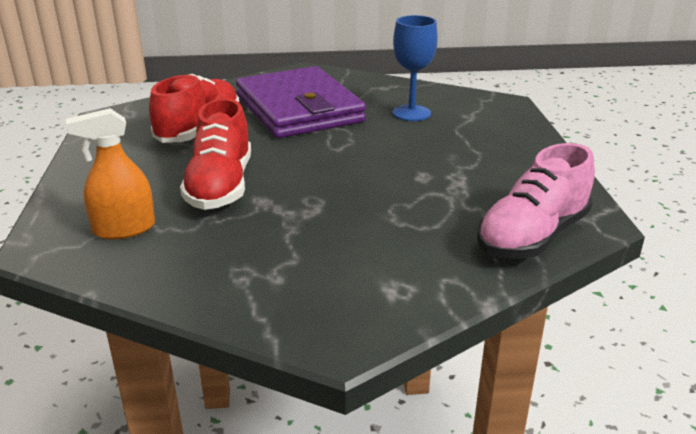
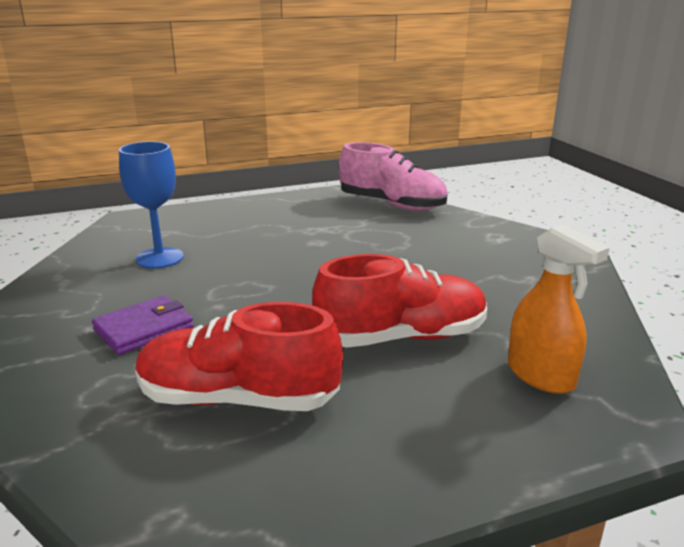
camera: 105 degrees left, 5 degrees down
purple wallet [236,66,366,138] -> purple wallet [92,295,194,355], size x0.44

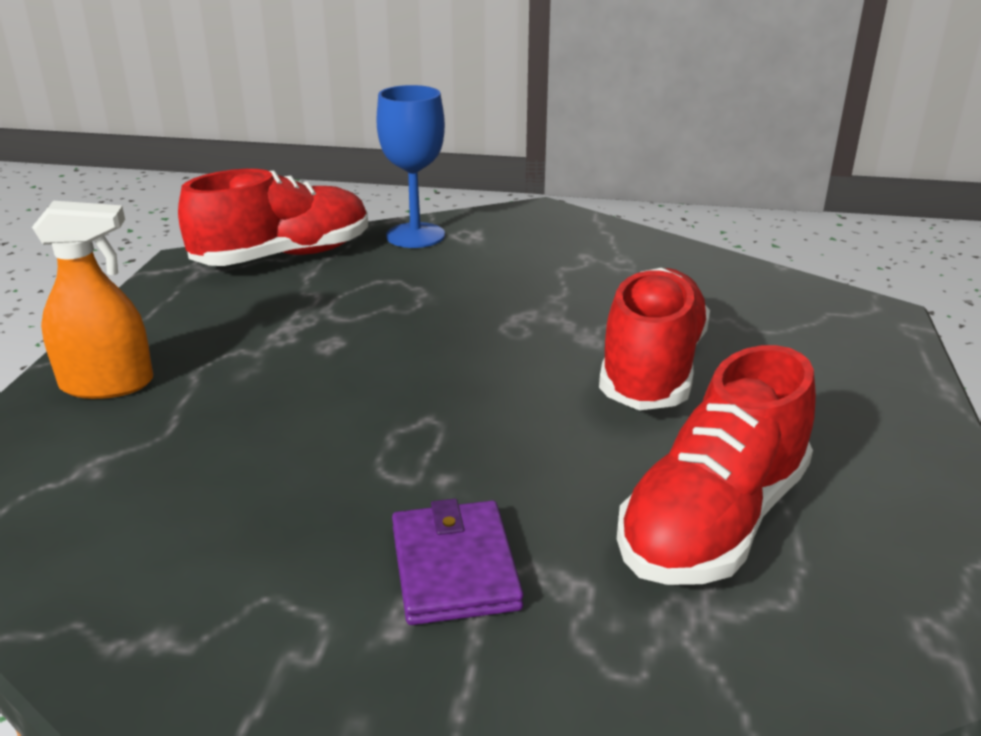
camera: 60 degrees left, 5 degrees up
blue goblet [119,141,184,269] -> blue goblet moved to [376,85,445,248]
pink shoe [339,142,447,211] -> red shoe [178,169,368,266]
orange spray bottle [508,224,609,394] -> orange spray bottle moved to [32,201,153,399]

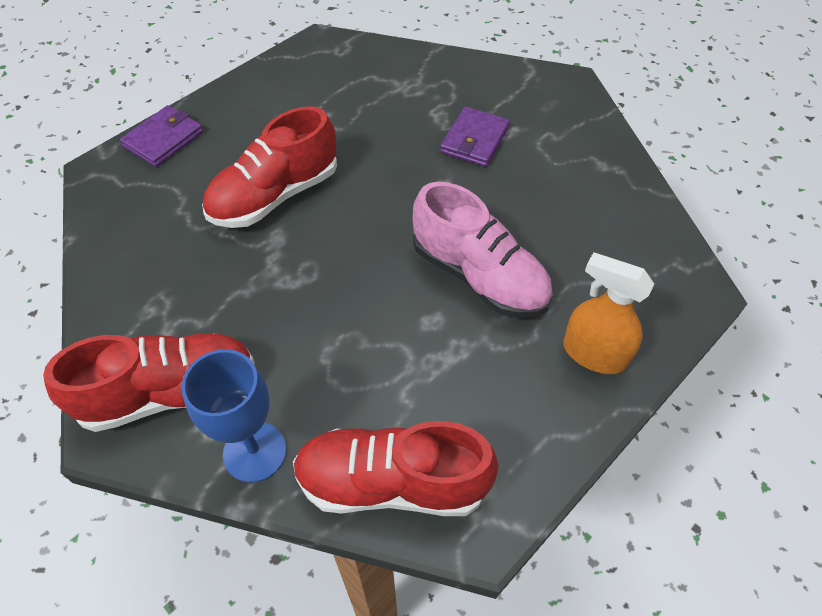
camera: 145 degrees left, 25 degrees up
red shoe [617,345,816,585] -> red shoe moved to [43,333,255,432]
none -> purple wallet [120,105,203,167]
none -> pink shoe [413,182,553,318]

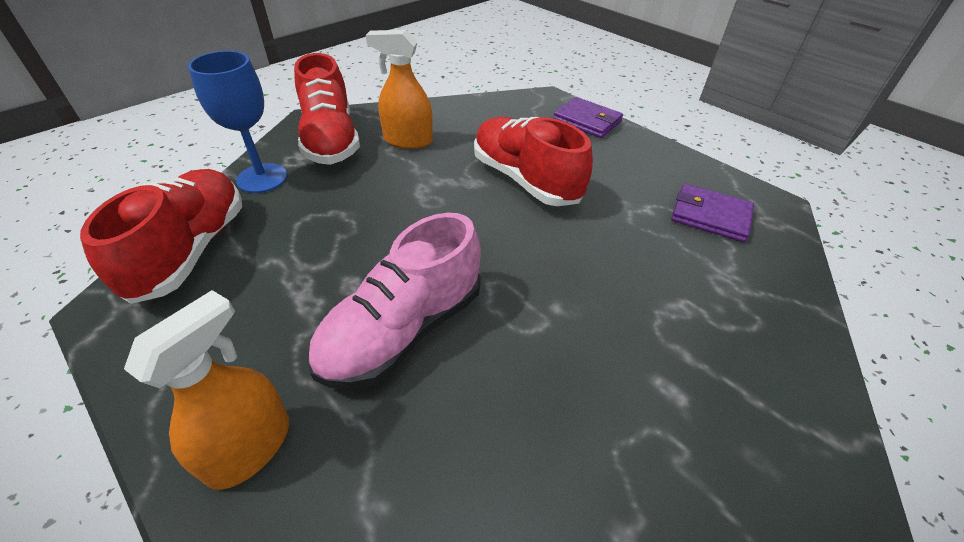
camera: 90 degrees right, 10 degrees down
purple wallet [440,106,510,167] -> purple wallet moved to [671,184,754,242]
none -> orange spray bottle [366,30,433,149]

